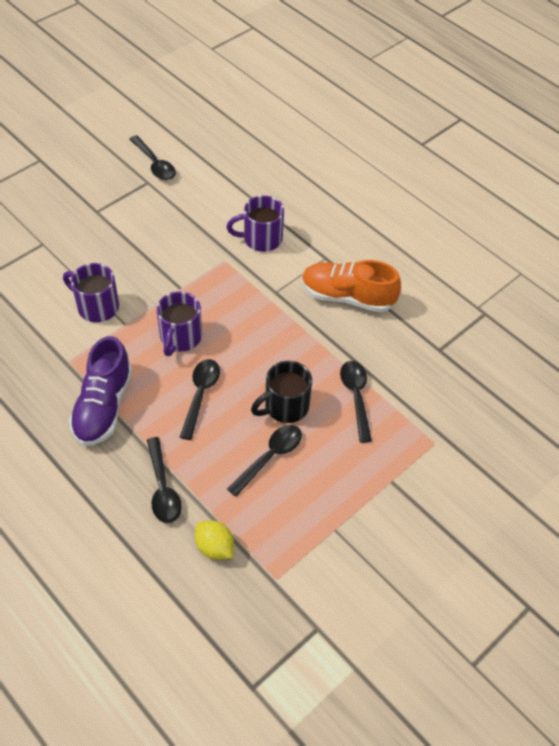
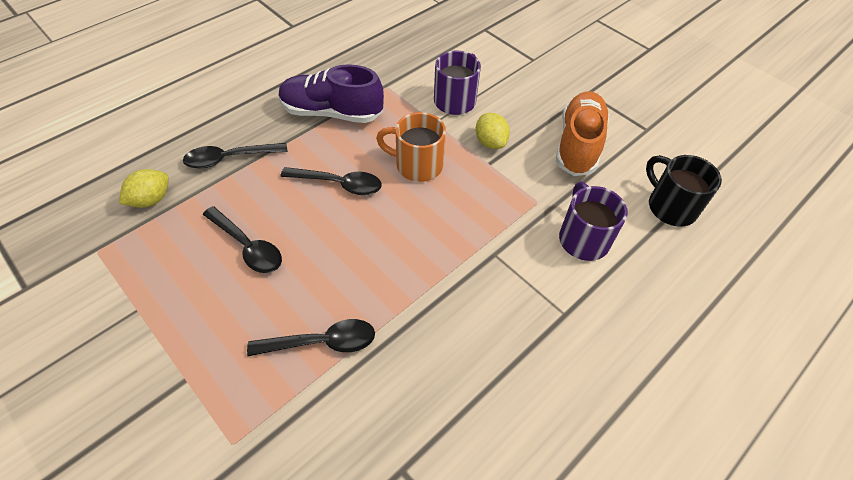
camera: 90 degrees right, 0 degrees up
black spoon [129,135,176,180] -> none
purple mug [157,291,202,356] -> orange mug [376,112,446,182]
black mug [251,361,312,423] -> black mug moved to [646,155,722,227]
orange shoe [302,260,401,313] -> orange shoe moved to [556,91,609,176]
none -> yellow lemon [476,113,510,149]

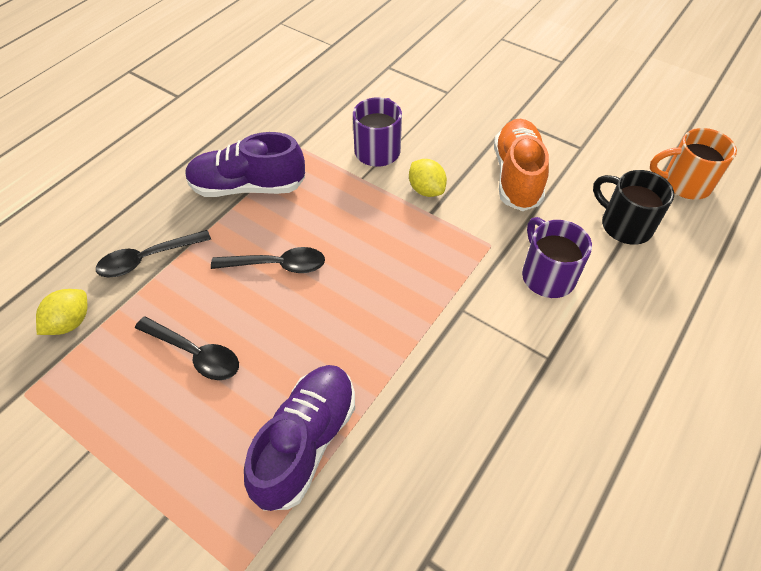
camera: 10 degrees left, 0 degrees up
black spoon [247,319,375,356] -> purple shoe [244,365,355,511]
orange mug [376,112,446,182] -> orange mug moved to [650,128,737,199]

